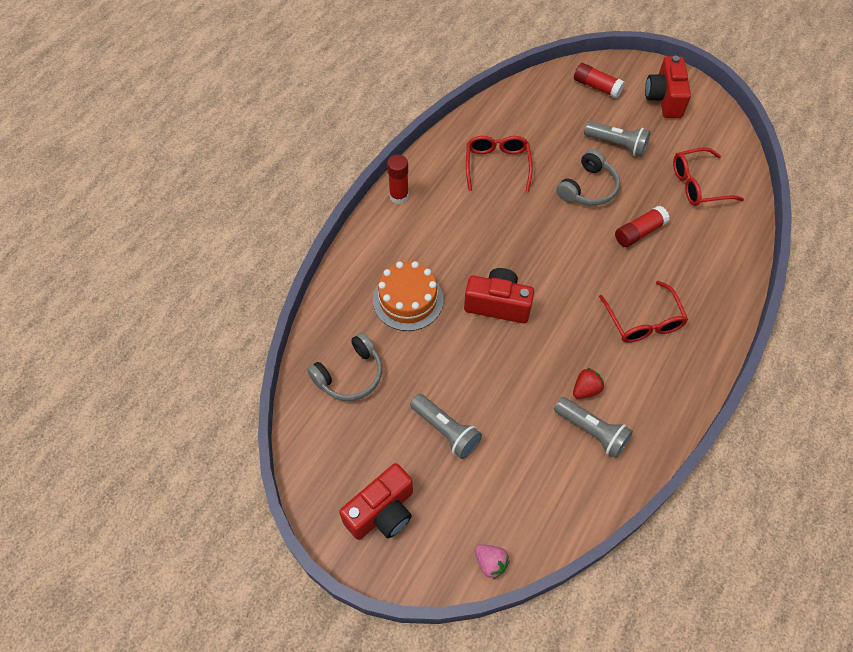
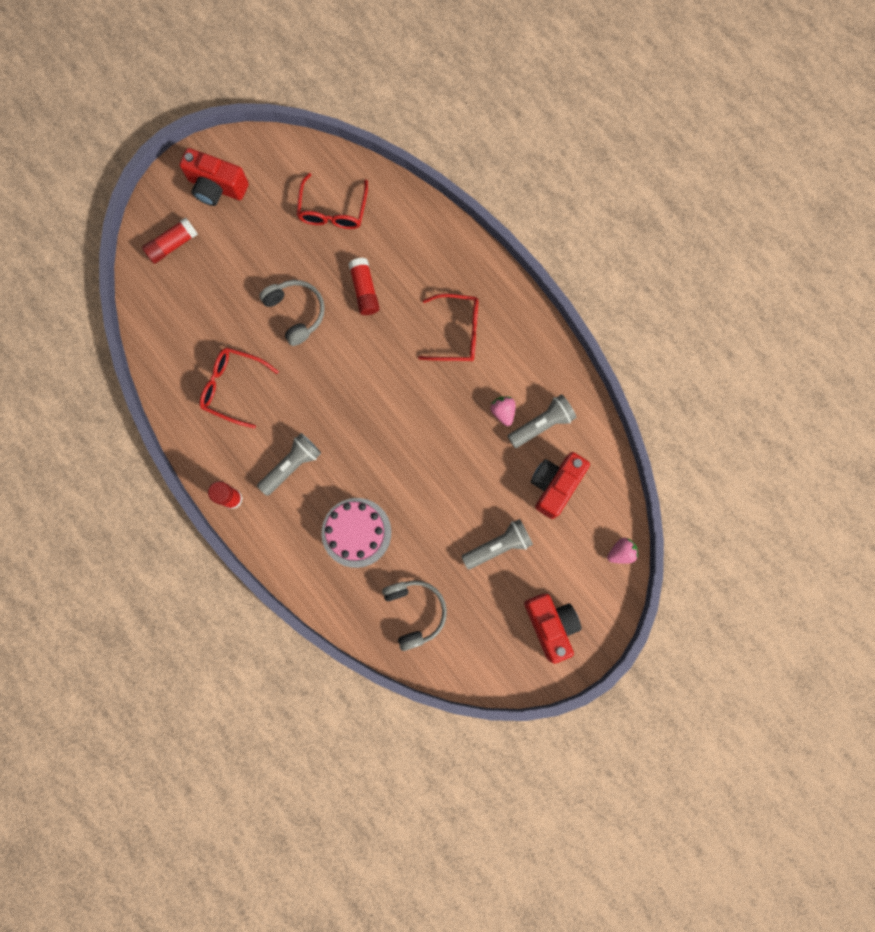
camera: 70 degrees left, 20 degrees up
orange cake [373,261,443,331] -> pink cake [321,498,391,568]
red camera [464,268,534,323] -> red camera moved to [531,452,590,519]
red strawberry [573,368,604,399] -> pink strawberry [490,396,516,426]
grey flashlight [584,121,650,157] -> grey flashlight moved to [257,433,321,496]

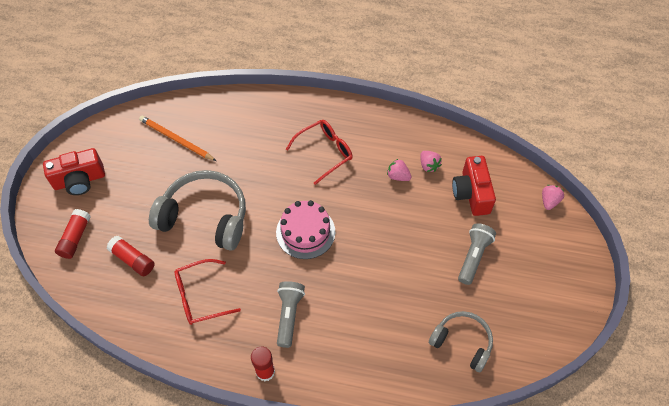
camera: 40 degrees left, 20 degrees down
grey headphones [259,280,325,346] -> grey headphones [149,170,246,251], size x1.64
red glasses [297,173,368,229] -> orange pencil [139,116,216,161]
pink cake [321,498,391,568] -> pink cake moved to [276,200,335,259]
red glue stick [349,258,380,315] -> red glue stick moved to [107,236,155,276]
grey flashlight [507,394,577,448] -> pink strawberry [420,151,442,172]
red camera [524,594,581,664] -> none

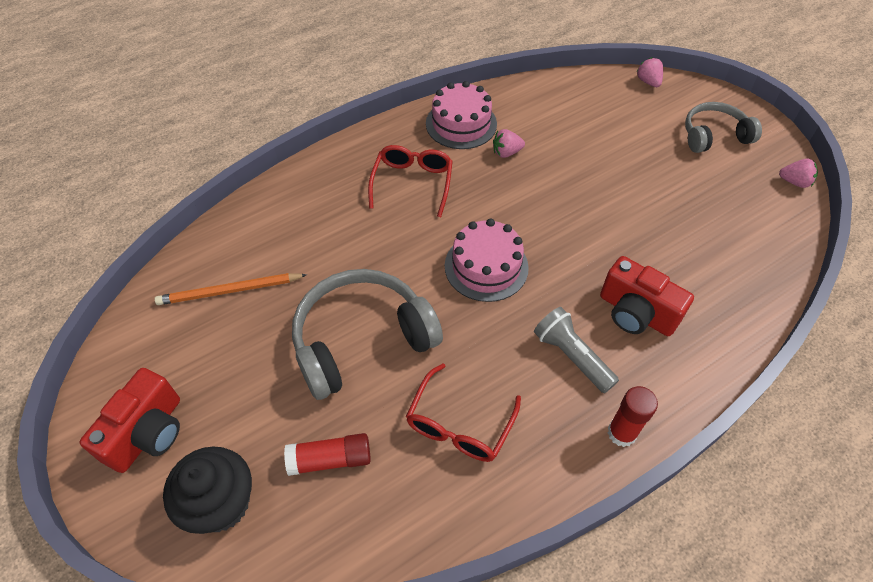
camera: 45 degrees left, 5 degrees down
red glue stick [55,209,90,259] -> black cupcake [163,447,252,534]
pink strawberry [420,151,442,172] -> pink strawberry moved to [779,159,818,188]
grey headphones [429,311,493,372] -> grey headphones moved to [685,102,762,153]
red camera [452,156,496,216] -> red camera moved to [600,256,694,336]
grey flashlight [458,223,496,285] -> none
none -> pink cake [426,81,497,149]

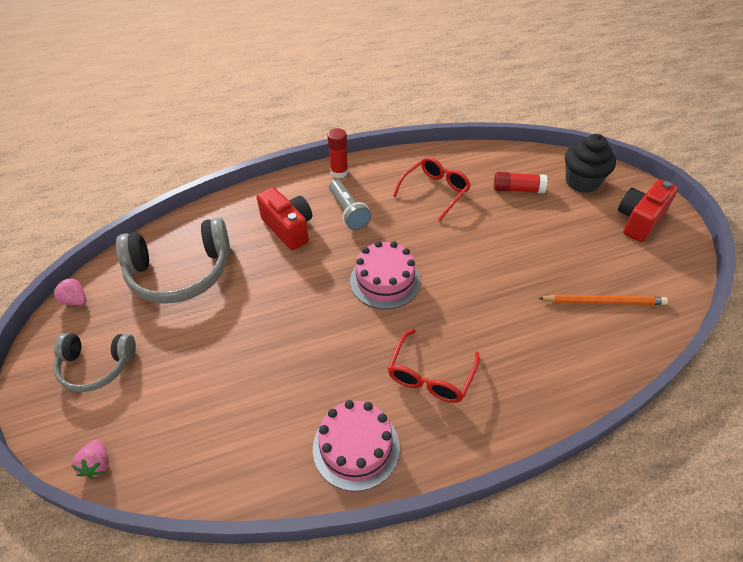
camera: 165 degrees left, 5 degrees down
grey headphones [292,269,443,400] -> grey headphones moved to [116,217,230,304]
pink strawberry [493,129,525,158] -> none

